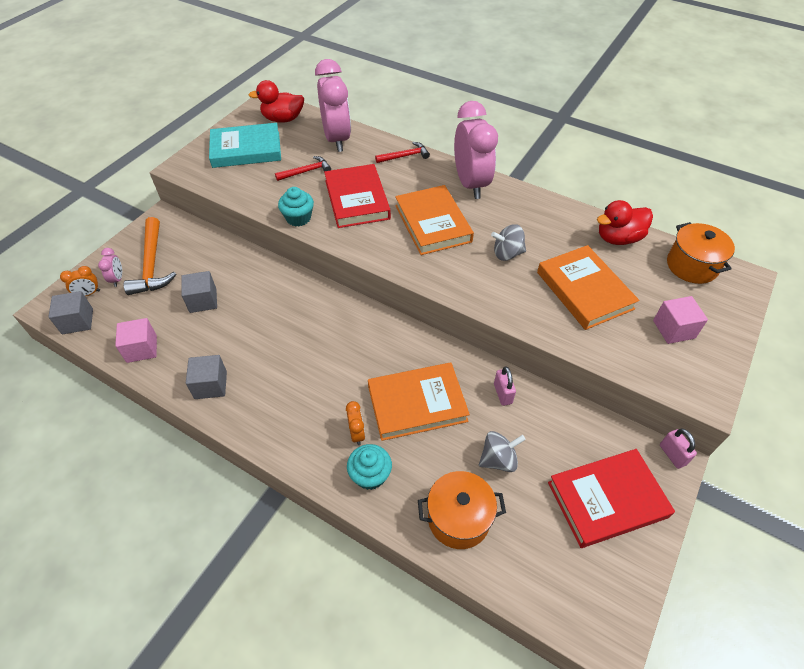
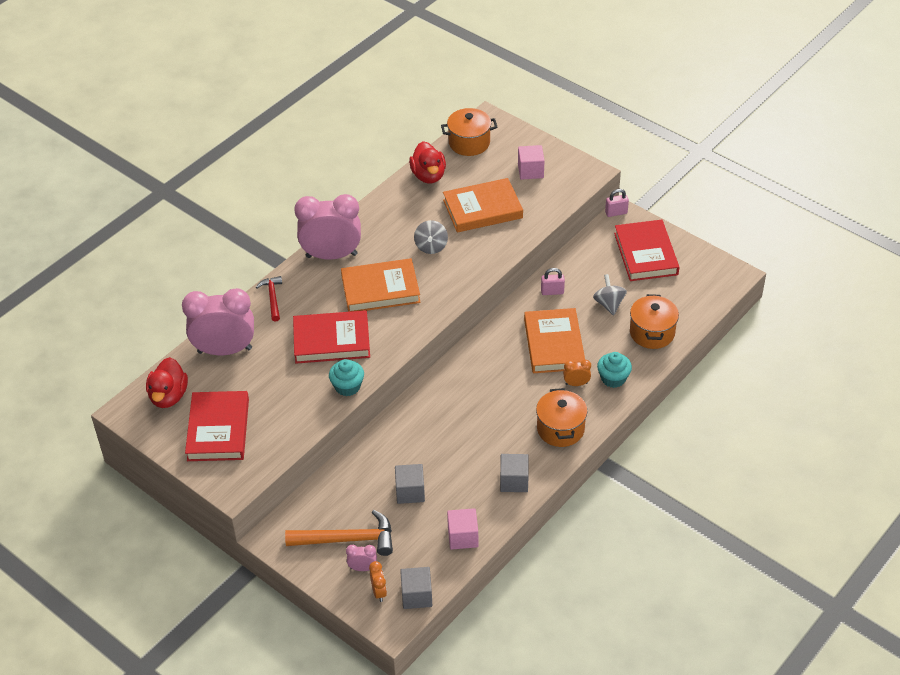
camera: 80 degrees left, 5 degrees down
turquoise book [209,123,281,168] -> red book [185,391,249,461]
red hammer [275,156,331,181] -> none
none -> orange pot [536,388,587,447]

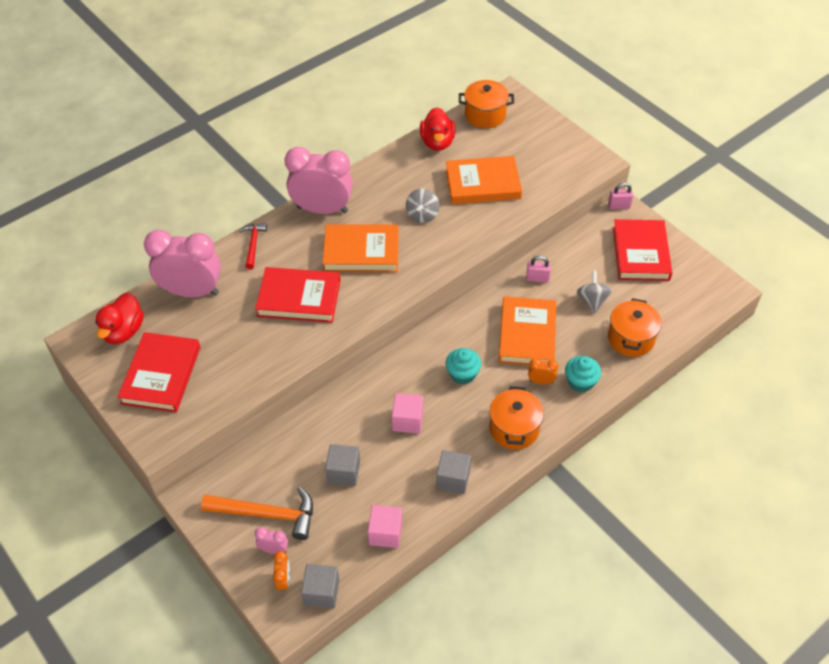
camera: 10 degrees right, 5 degrees up
turquoise cupcake [329,359,364,396] -> turquoise cupcake moved to [446,348,482,385]
pink cube [518,145,544,180] -> pink cube moved to [392,393,423,434]

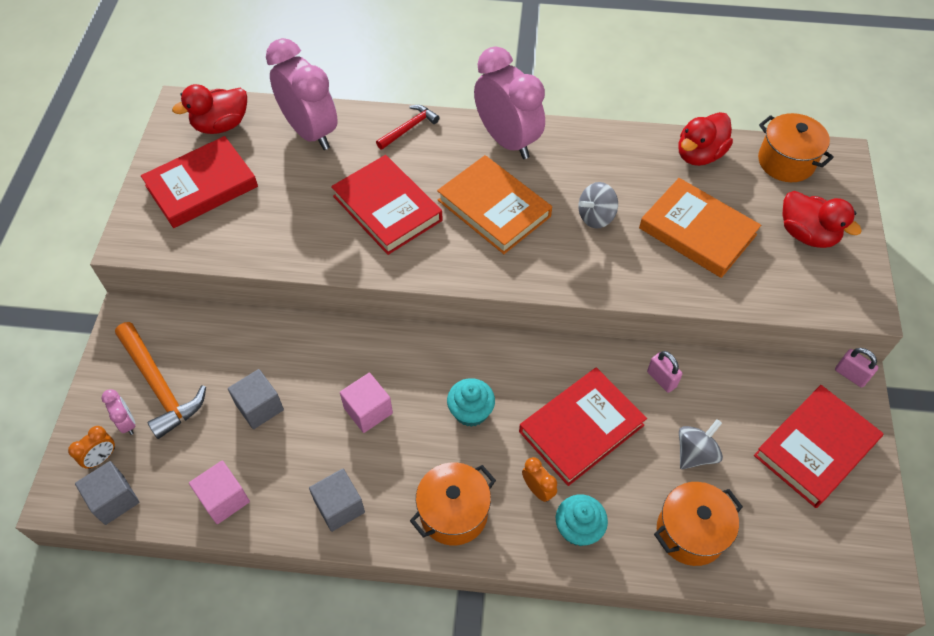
camera: 45 degrees right, 5 degrees up
orange book [499,296,556,365] -> red book [519,367,647,486]
none -> red duck [782,191,862,248]

